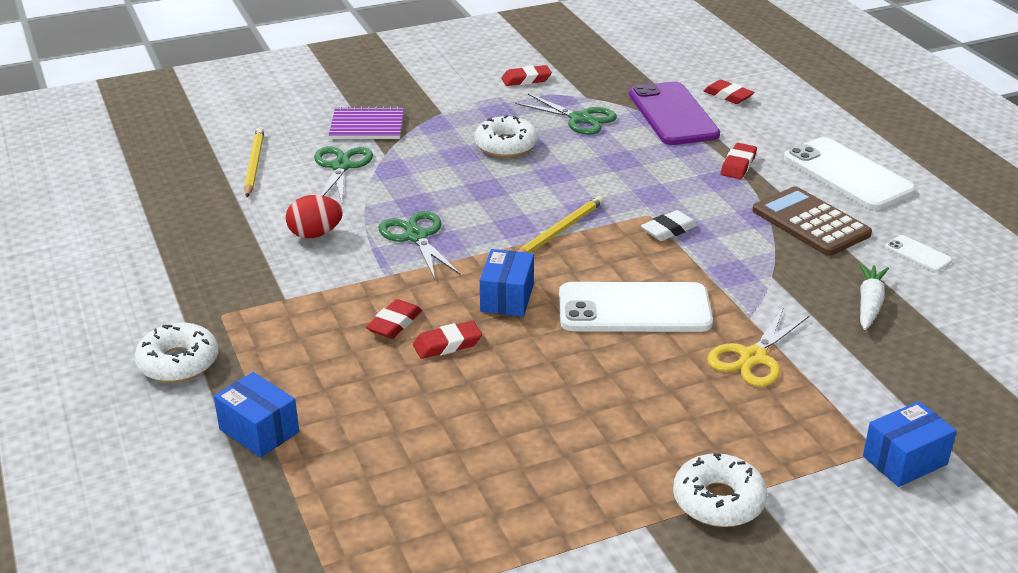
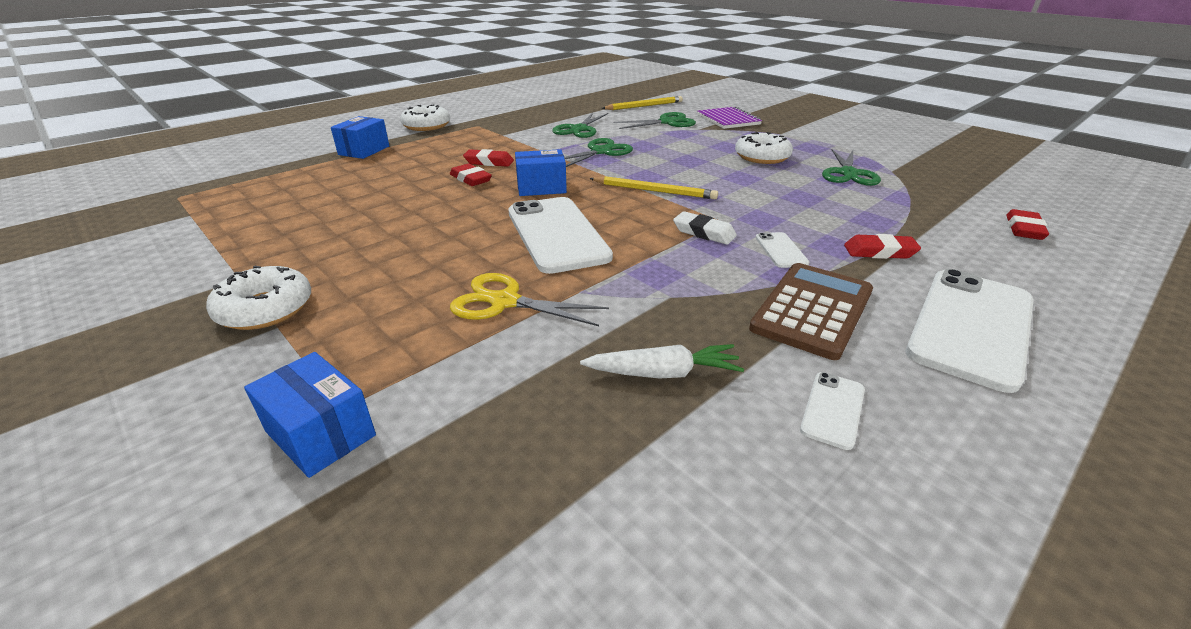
camera: 70 degrees right, 0 degrees up
red egg [286,195,343,238] -> green scissors [552,113,608,138]
red eraser [501,65,552,86] -> none
purple phone [629,81,720,145] -> none
none -> white phone [756,232,809,268]

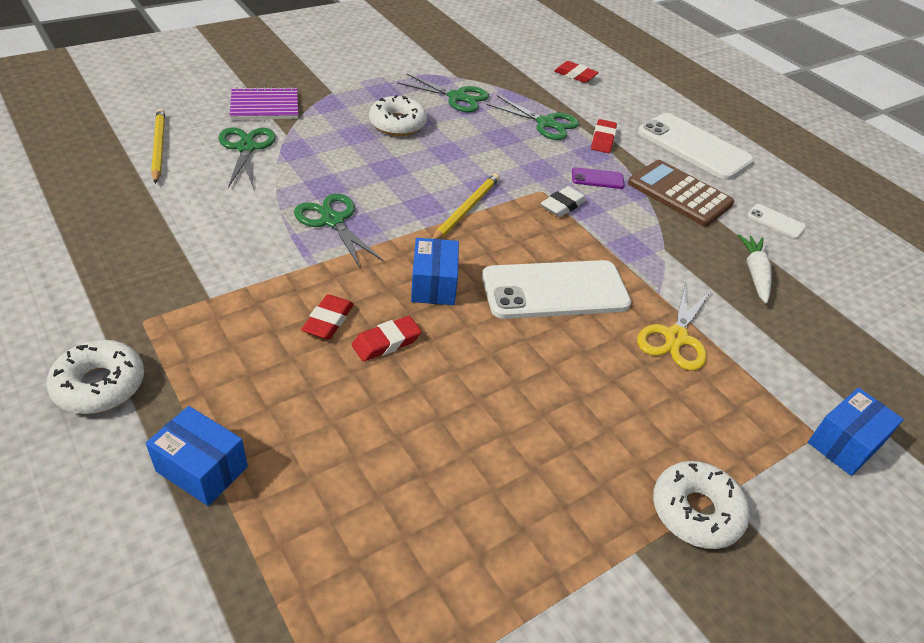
camera: 85 degrees left, 10 degrees up
green scissors [552,113,608,138] -> green scissors moved to [486,95,579,140]
white phone [756,232,809,268] -> purple phone [572,167,625,189]

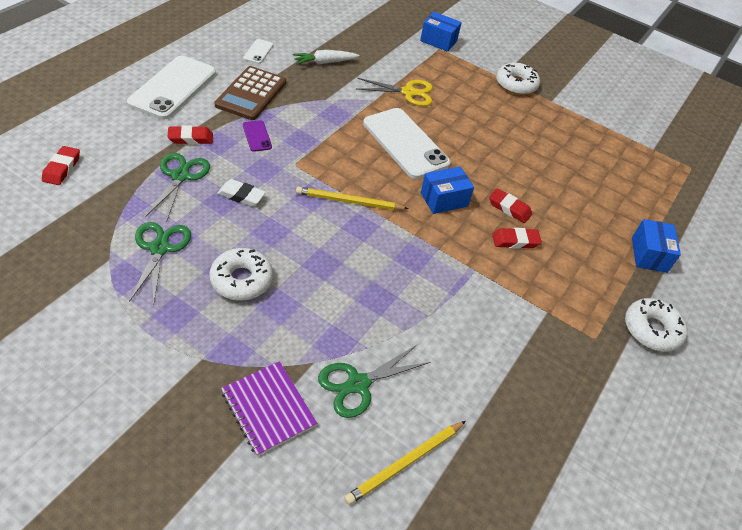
camera: 115 degrees left, 5 degrees up
green scissors [294,194,384,268] -> none
white eraser [541,186,587,217] -> white eraser moved to [217,179,266,206]

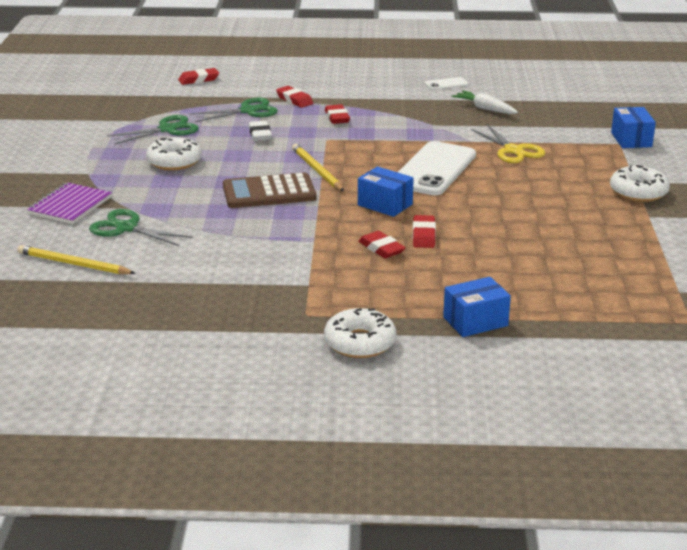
camera: 65 degrees right, 20 degrees down
white phone [127,56,216,120] -> none
brown calculator [214,66,286,120] -> brown calculator moved to [223,172,317,208]
purple phone [243,120,272,152] -> red eraser [325,104,350,124]

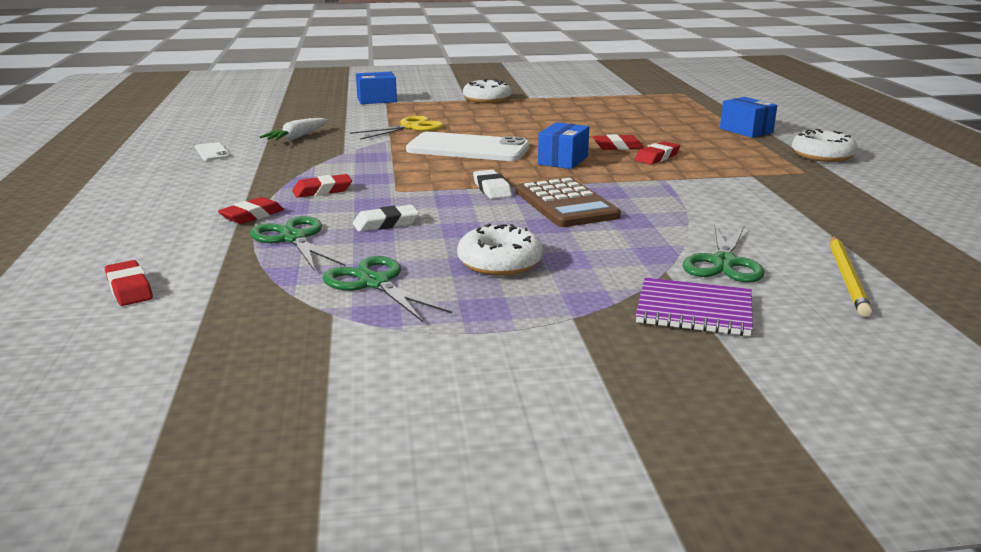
camera: 100 degrees left, 5 degrees down
yellow pencil [292,144,344,191] -> white eraser [473,170,512,199]

